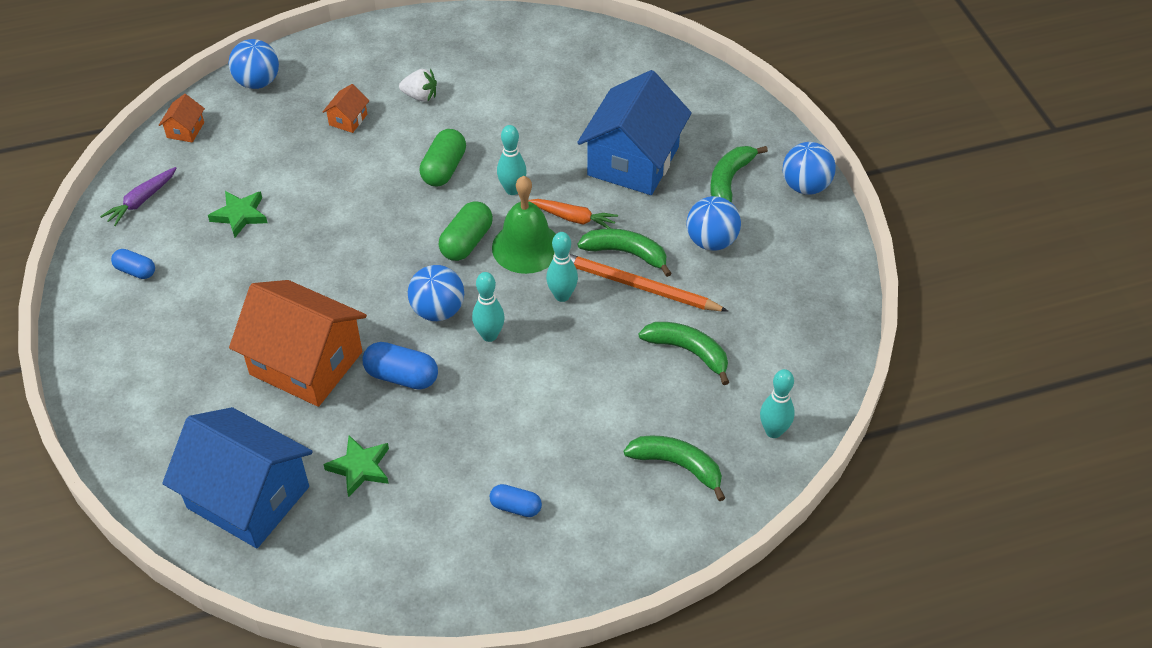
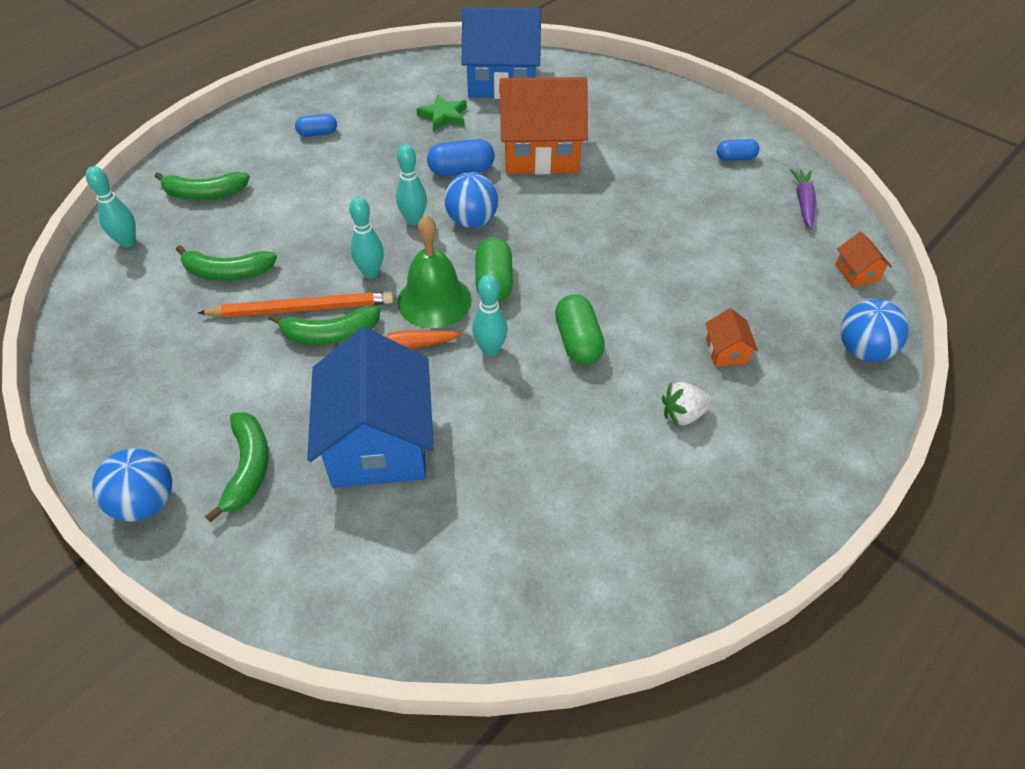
camera: 150 degrees right, 0 degrees up
green star [208,191,268,238] -> none
blue ball [687,196,741,251] -> none

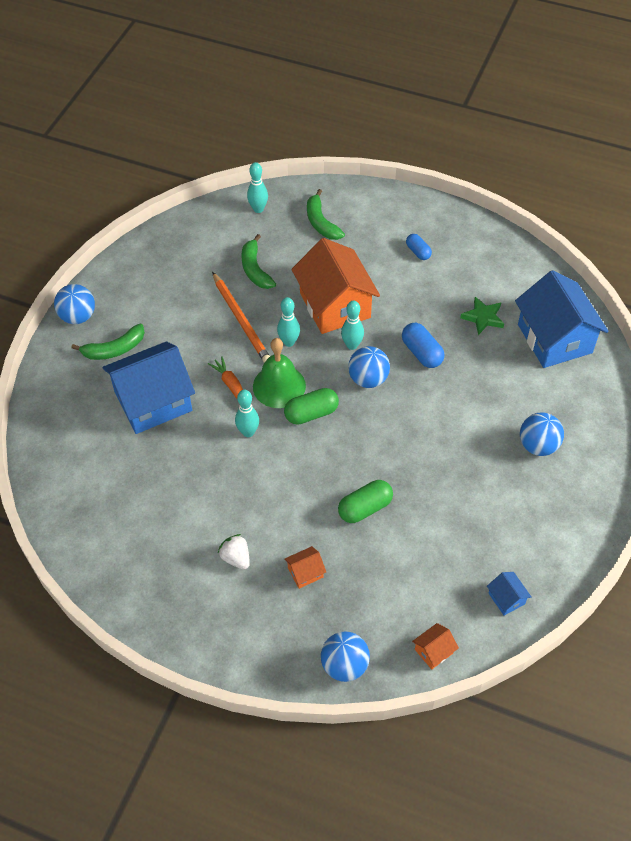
camera: 70 degrees right, 5 degrees up
green banana [269,305,380,345] -> none
orange house [499,77,588,174] -> orange house moved to [292,238,380,334]
green capsule [555,294,605,365] -> green capsule moved to [338,480,393,523]
blue capsule [717,139,760,161] -> none
purple carrot [790,169,816,229] -> blue house [487,572,531,615]
none -> blue ball [520,412,564,456]

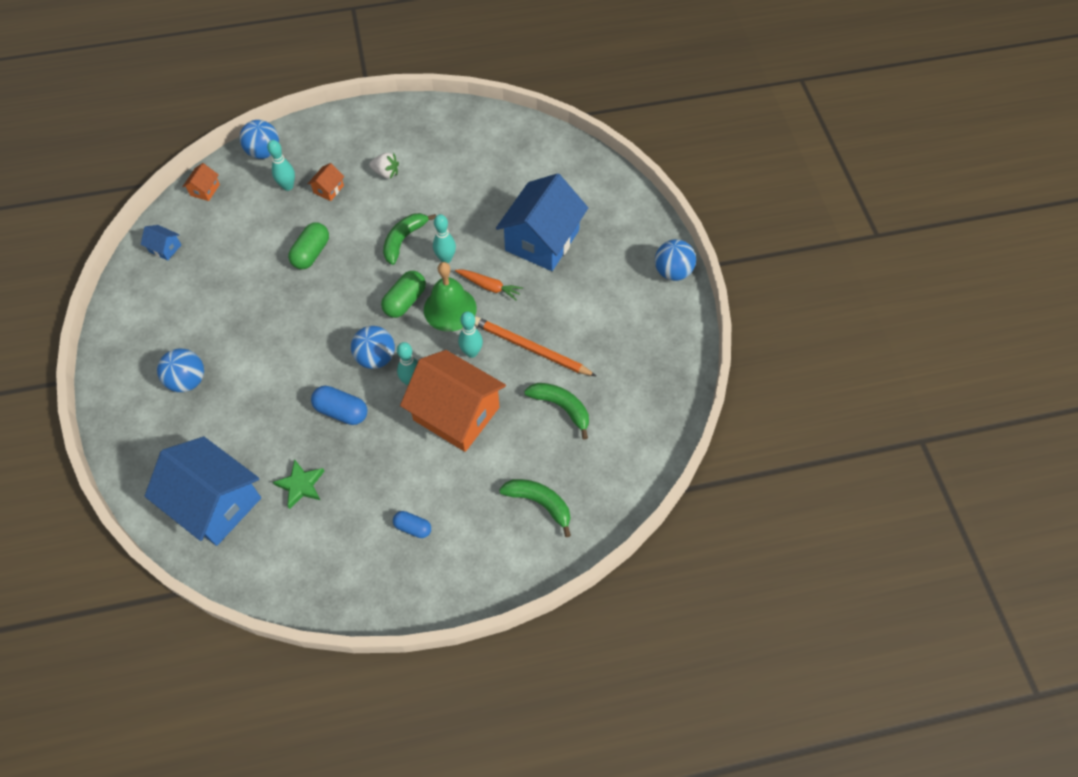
camera: 145 degrees right, 5 degrees up
green banana [71,324,145,360] -> green banana moved to [383,213,436,265]
turquoise bowling pin [247,162,268,213] -> turquoise bowling pin moved to [267,140,295,191]

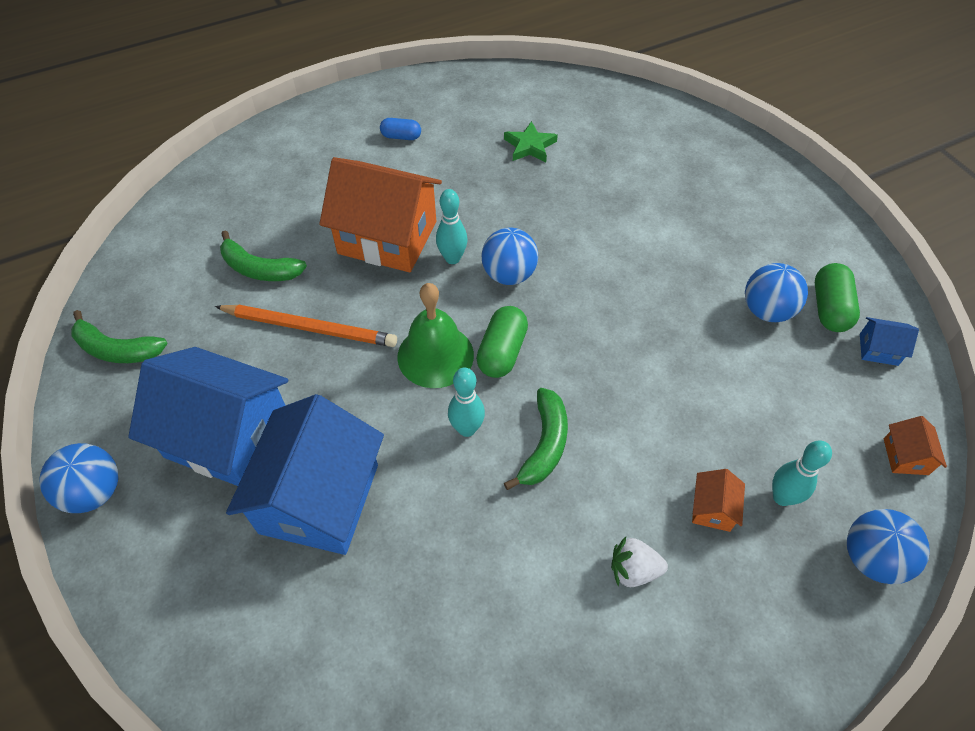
camera: 165 degrees right, 5 degrees down
blue house [145,437,261,546] -> blue house moved to [128,347,288,486]
blue ball [157,349,204,392] -> blue ball moved to [745,263,808,322]
green capsule [288,223,329,269] -> green capsule moved to [815,263,860,332]
blue capsule [311,386,367,425] -> none
orange carrot [455,269,523,301] -> none
turquoise bowling pin [458,311,483,358] -> none
green banana [499,479,571,537] -> green banana moved to [71,310,168,363]

